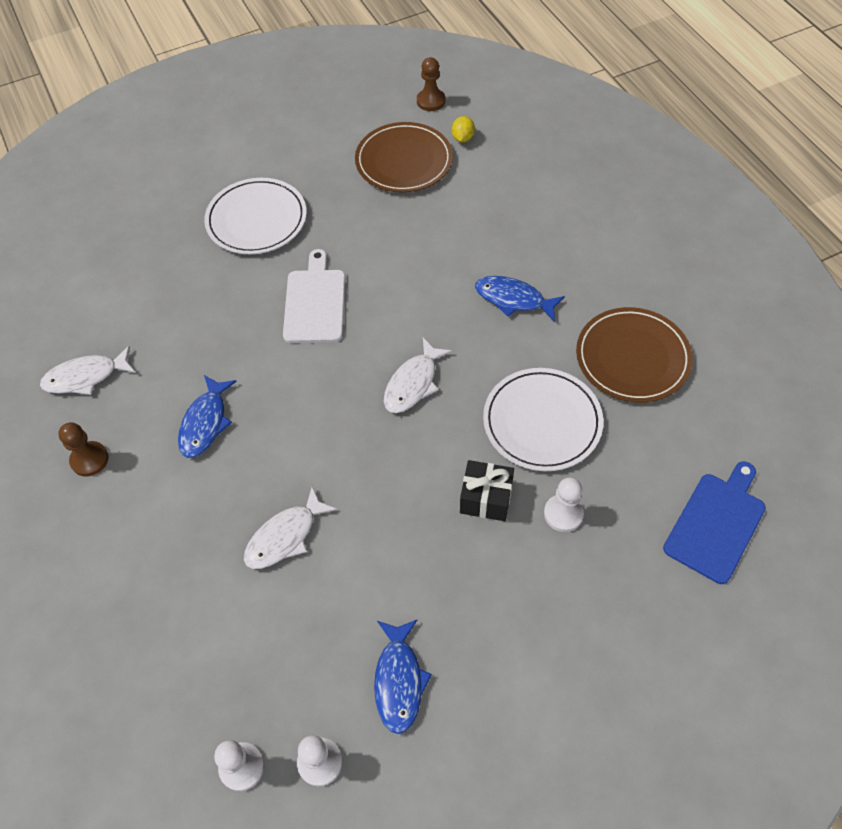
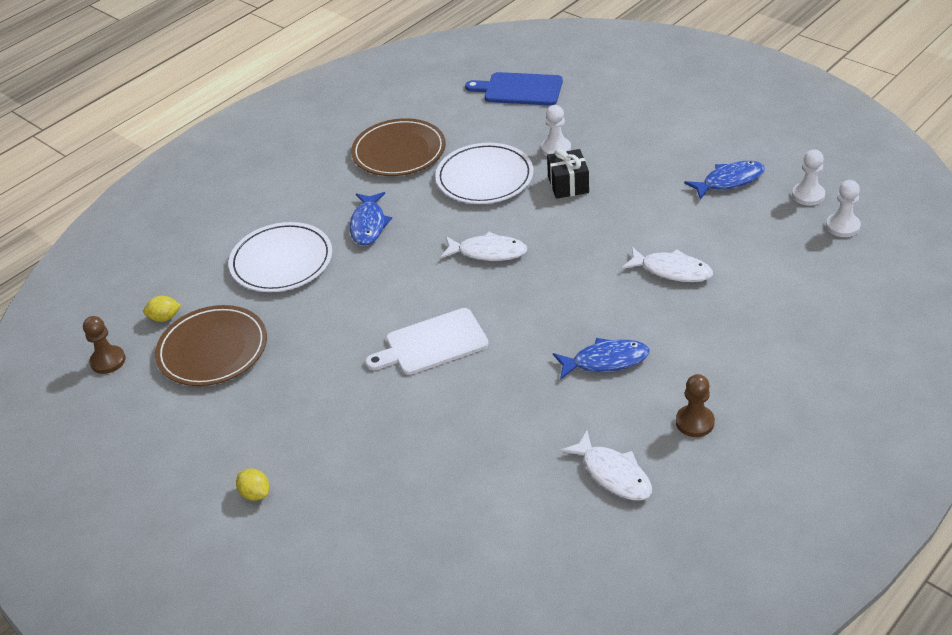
camera: 110 degrees left, 15 degrees down
white plate [204,178,307,254] -> white plate moved to [228,222,332,292]
none -> yellow lemon [236,469,269,501]

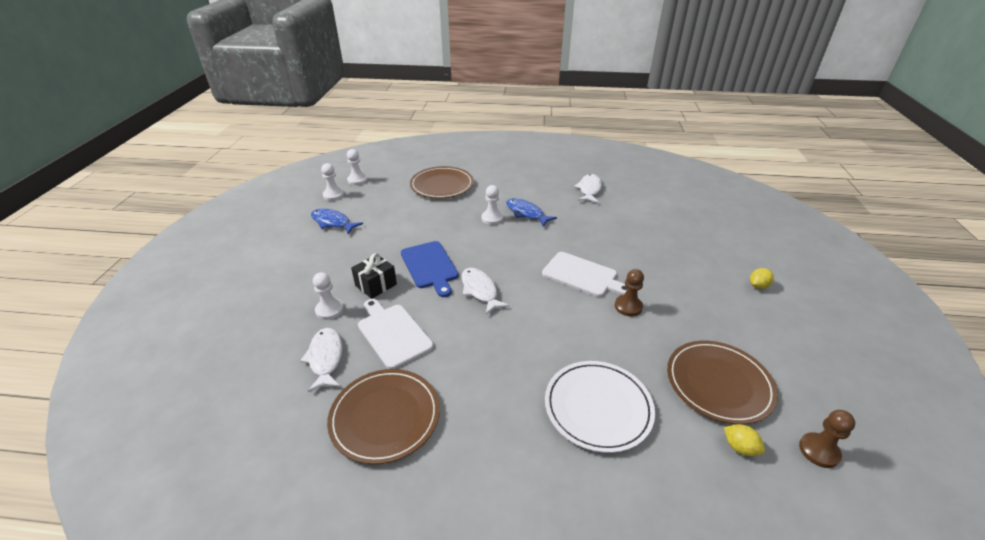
camera: 130 degrees left, 5 degrees down
yellow lemon [236,469,269,501] -> yellow lemon turned 45 degrees clockwise [750,268,774,289]
blue fish [350,192,392,246] -> none
white plate [435,143,533,204] -> white cutting board [358,299,434,369]
blue cutting board [465,72,563,105] -> blue cutting board moved to [401,241,459,297]
white fish [622,247,713,282] -> white fish moved to [300,328,342,392]
brown pawn [676,374,715,437] -> brown pawn moved to [615,269,644,316]
none -> brown plate [410,166,474,199]
none -> white pawn [482,185,503,225]

